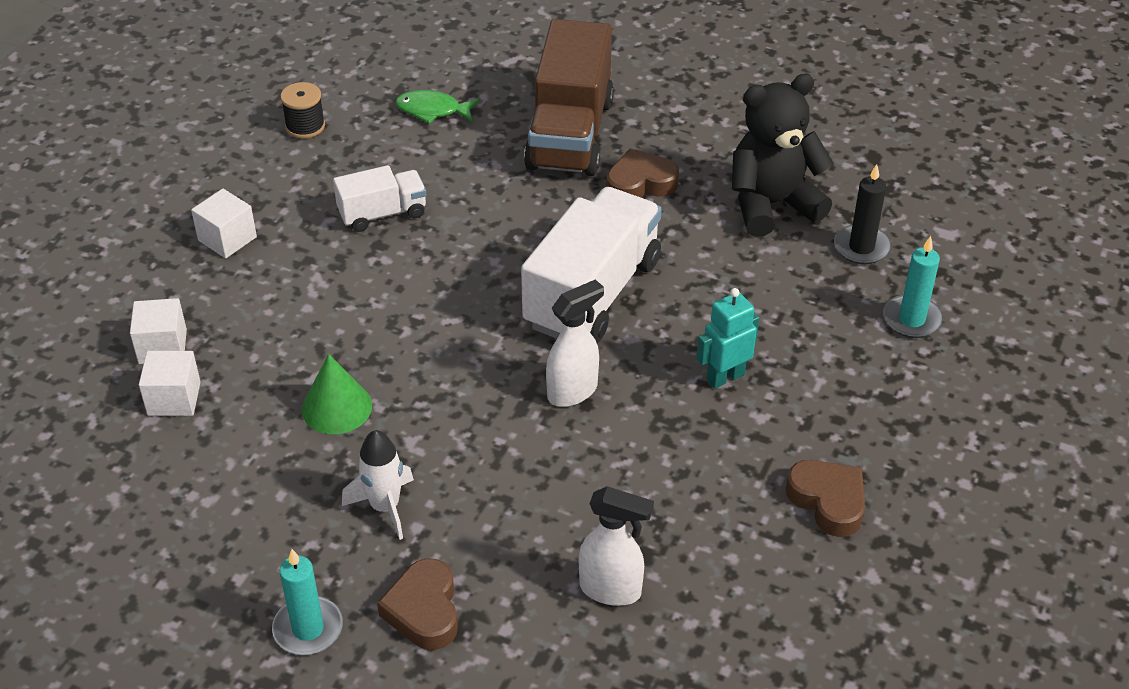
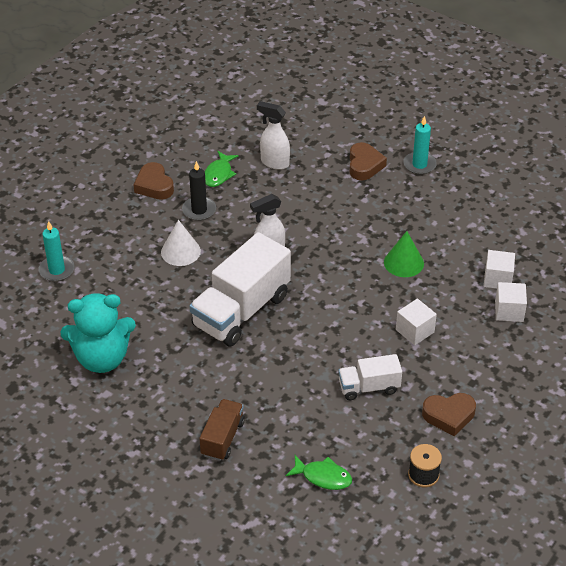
camera: 170 degrees left, 0 degrees up
white cube [191,189,257,258] -> white cube moved to [396,299,437,345]
white rocket [342,430,414,540] -> none
brown truck [524,19,614,176] -> brown truck [200,399,245,461], size x0.53
brown heart [606,148,679,198] -> brown heart moved to [422,393,476,436]
turquoise robot [697,288,759,389] -> white cone [161,220,201,266]
black teddy bear [732,74,834,237] -> turquoise teddy bear [60,293,136,373]
black candle [834,164,891,264] -> black candle moved to [182,161,216,221]
none -> green fish [205,151,238,187]

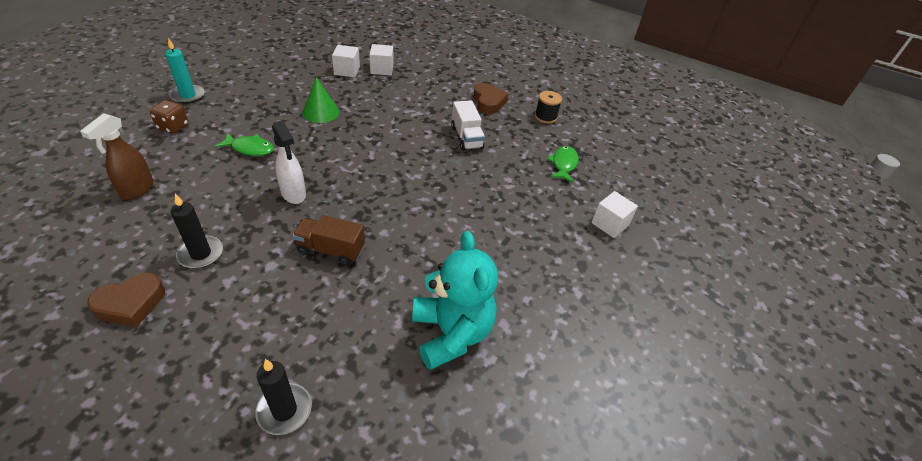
camera: 100 degrees left, 0 degrees up
turquoise candle [39,221,75,282] -> black candle [255,359,312,435]
white cone [161,220,201,266] -> none
white truck [190,232,291,347] -> none
brown truck [200,399,245,461] -> brown truck moved to [292,215,365,265]
green fish [205,151,238,187] -> green fish moved to [215,133,274,156]
white spray bottle [257,101,290,170] -> brown spray bottle [80,113,154,200]
brown heart [350,142,387,181] -> brown dice [150,100,188,134]
white cube [396,299,437,345] -> white cube moved to [591,191,638,238]

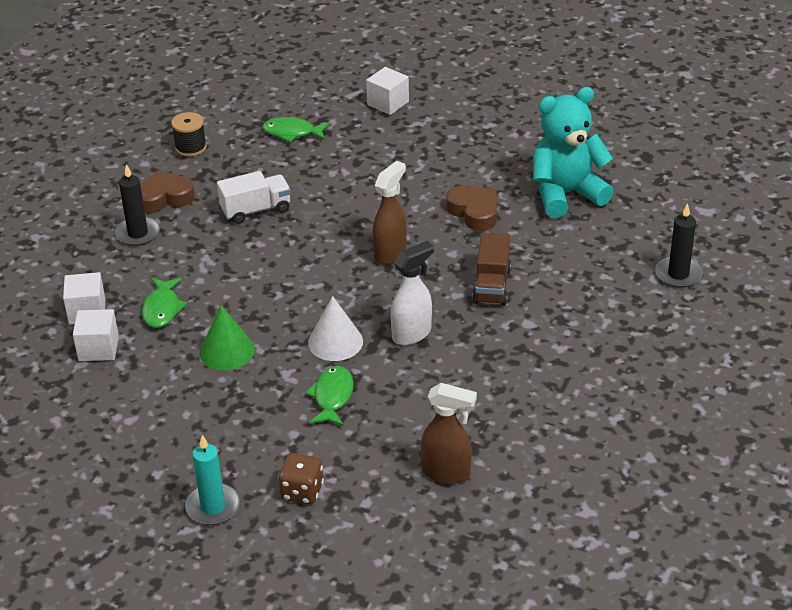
camera: 90 degrees left, 5 degrees down
brown heart [87,272,165,327] -> brown heart moved to [446,186,497,231]
black candle [171,194,223,269] -> black candle moved to [115,164,160,246]
none -> green fish [142,278,188,328]
none -> white cone [308,296,363,361]
none -> brown spray bottle [372,161,407,265]

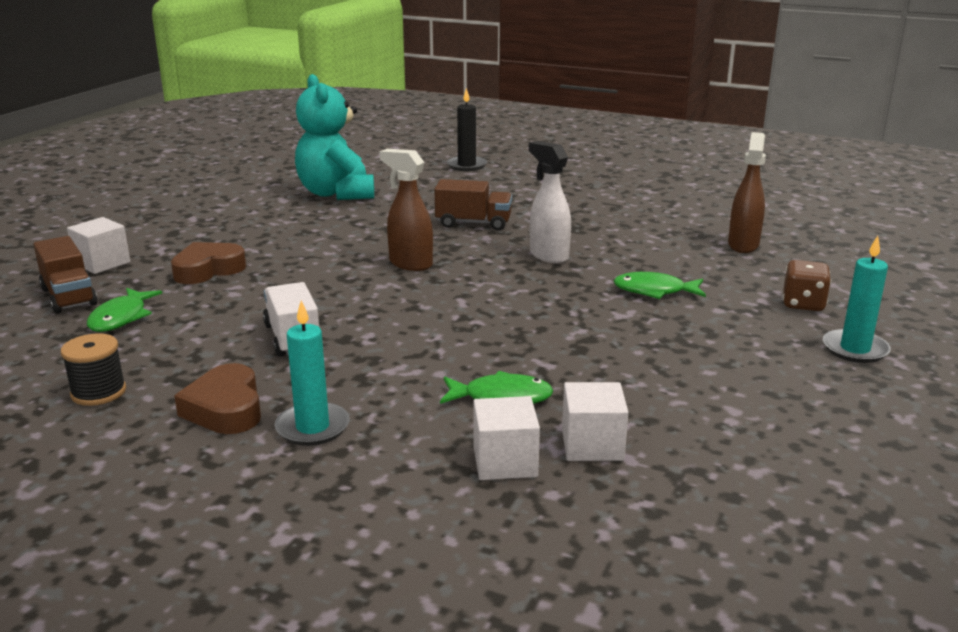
camera: 90 degrees left, 15 degrees down
black candle [115,164,160,246] -> turquoise candle [275,300,349,446]
green cone [199,305,255,370] -> none
white cone [308,296,363,361] -> none
brown heart [446,186,497,231] -> brown heart moved to [171,242,246,284]
none -> brown truck [33,236,98,314]

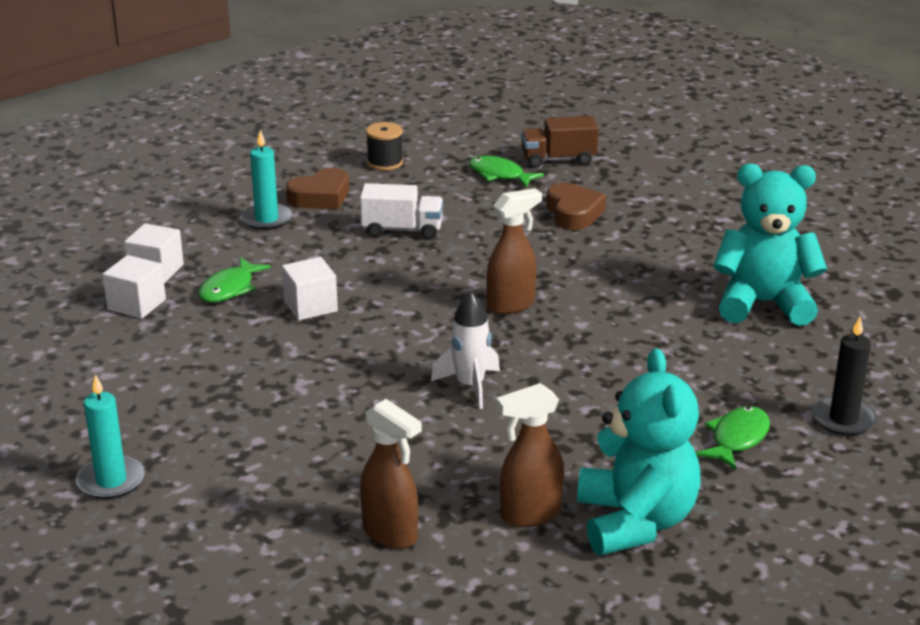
camera: 115 degrees right, 5 degrees up
white cube [67,217,131,274] -> white cube moved to [282,257,338,320]
brown heart [174,363,261,434] -> brown heart turned 135 degrees clockwise [286,168,349,209]
brown truck [435,179,512,230] -> none
white spray bottle [529,141,571,263] -> white rocket [431,291,500,409]
green fish [614,272,706,299] -> green fish moved to [696,406,770,470]
brown dice [783,260,831,311] -> none
none -> brown spray bottle [496,383,564,527]
none -> turquoise teddy bear [577,348,701,555]

